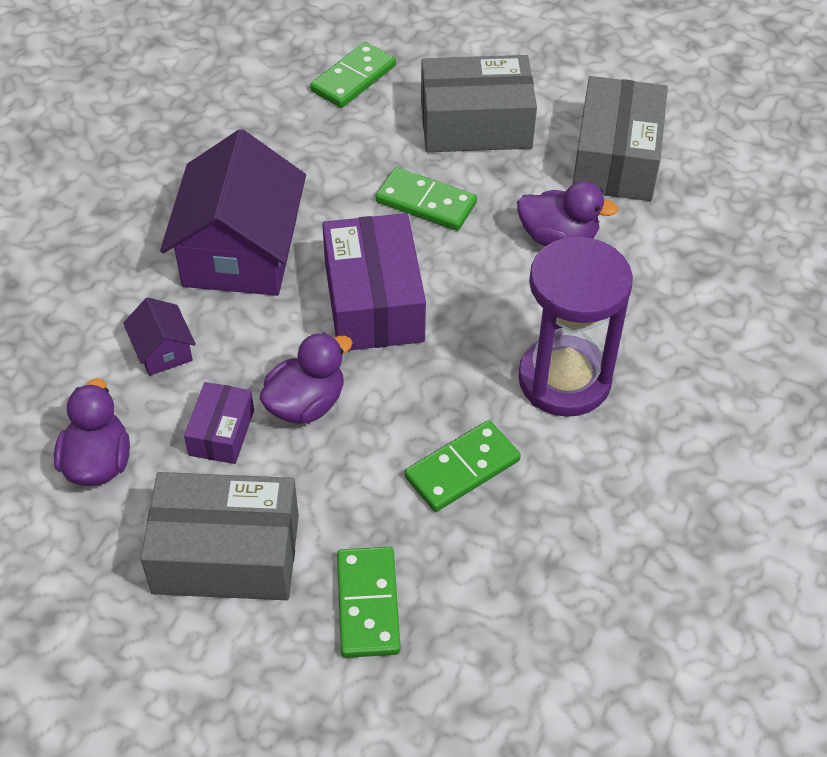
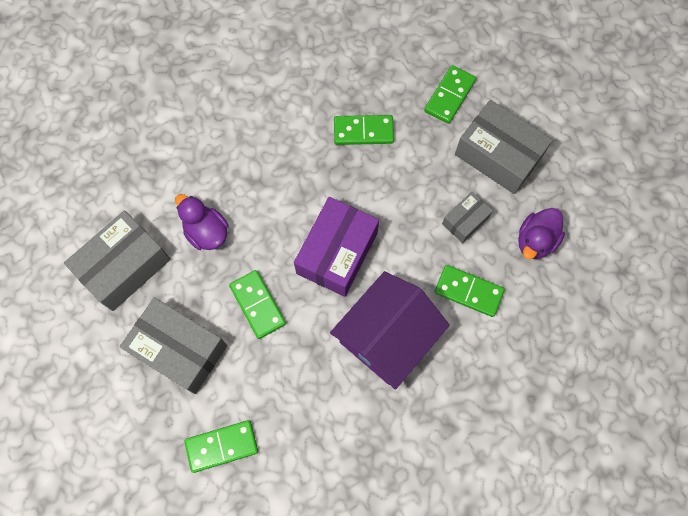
camera: 145 degrees left, 20 degrees up
purple house [123,297,196,376] -> green domino [434,265,505,317]
purple box [184,382,254,464] -> grey box [442,192,493,243]
purple duck [259,333,353,424] -> none
purple hourglass [518,236,633,417] -> none

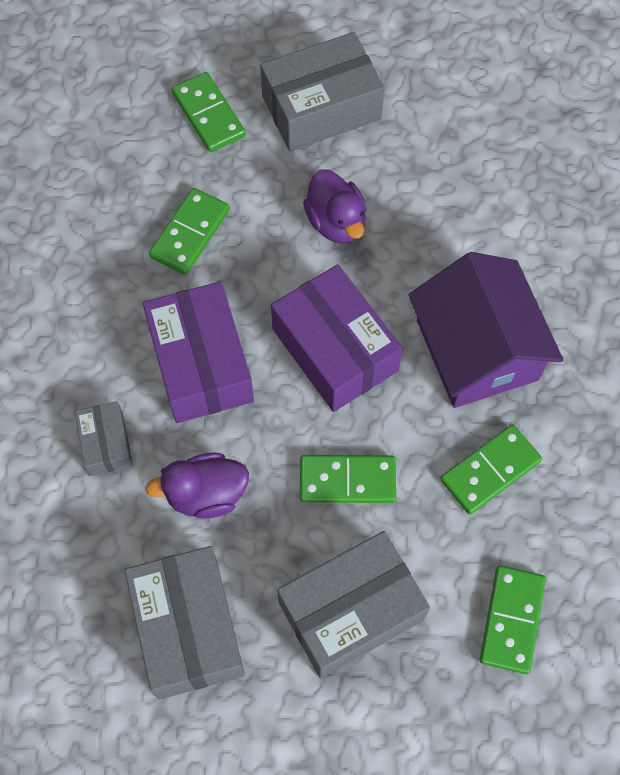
camera: 60 degrees left, 5 degrees down
green domino [434,265,505,317] -> green domino moved to [440,424,542,514]
grey box [442,192,493,243] -> grey box moved to [75,401,133,476]
purple duck [518,208,565,259] -> purple duck moved to [303,169,366,244]
none -> purple box [143,282,254,423]

